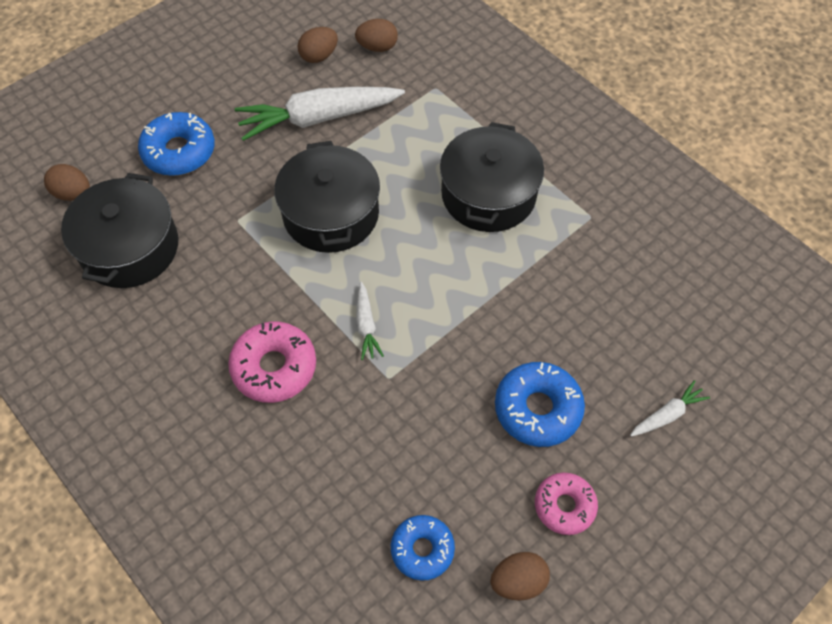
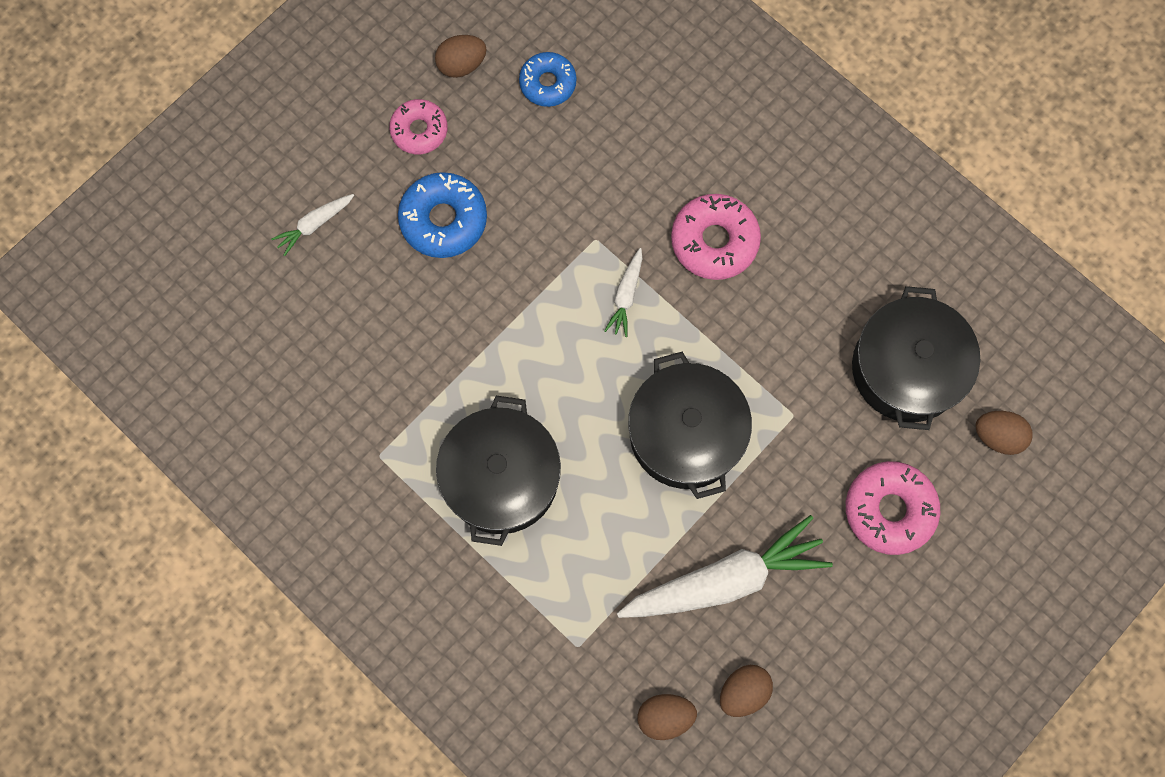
camera: 175 degrees right, 15 degrees up
blue donut [138,112,215,176] -> pink donut [846,461,940,555]
white carrot [356,282,384,360] -> white carrot turned 150 degrees counterclockwise [604,248,642,337]

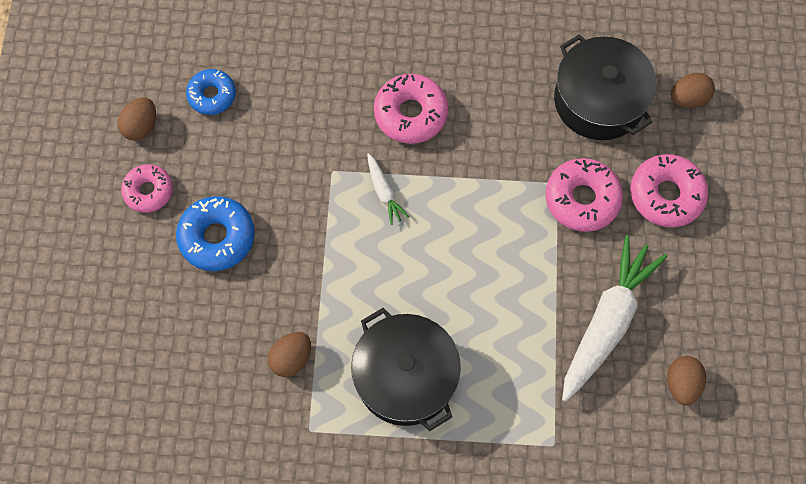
camera: 40 degrees left, 5 degrees down
white carrot [271,194,354,256] -> none
black pot [628,352,752,499] -> none
brown egg [637,694,697,740] -> brown egg moved to [268,332,311,377]
none -> pink donut [545,158,623,232]

